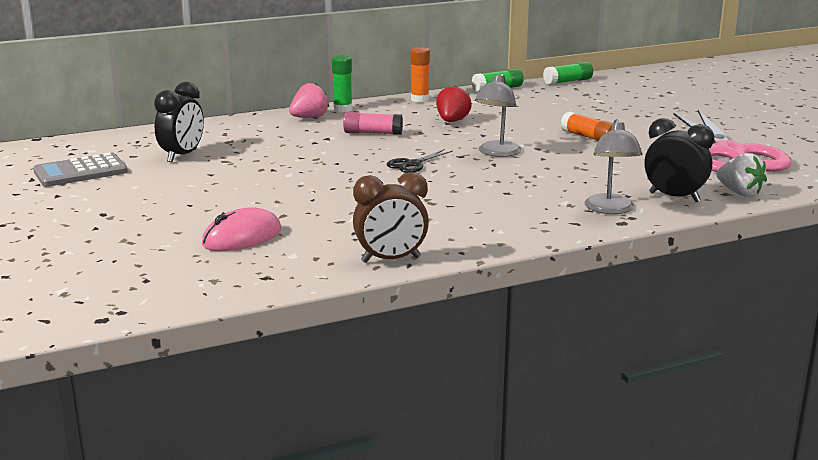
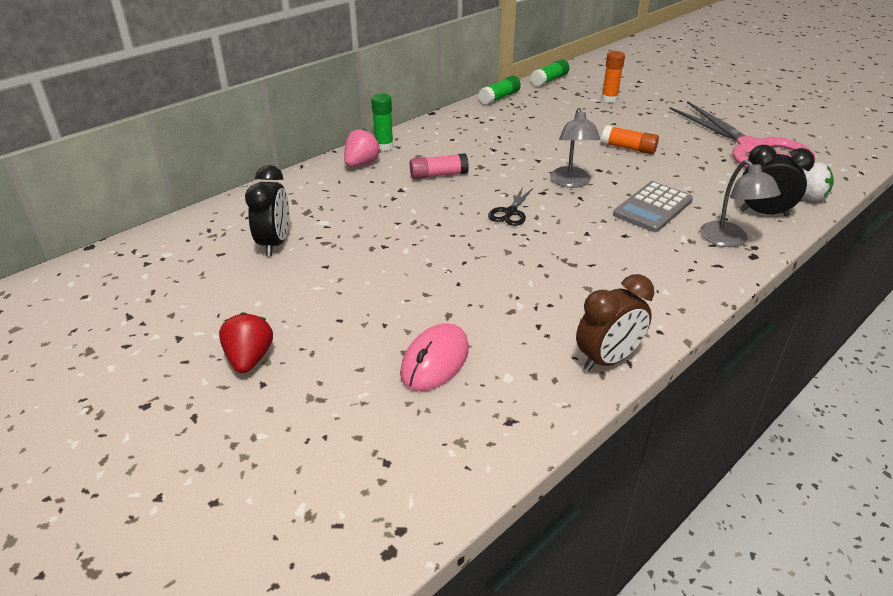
camera: 20 degrees left, 15 degrees up
grey calculator [33,153,128,187] -> grey calculator moved to [613,181,693,232]
orange glue stick [411,47,430,102] -> orange glue stick moved to [601,51,625,103]
red strawberry [436,85,472,122] -> red strawberry moved to [219,312,273,373]

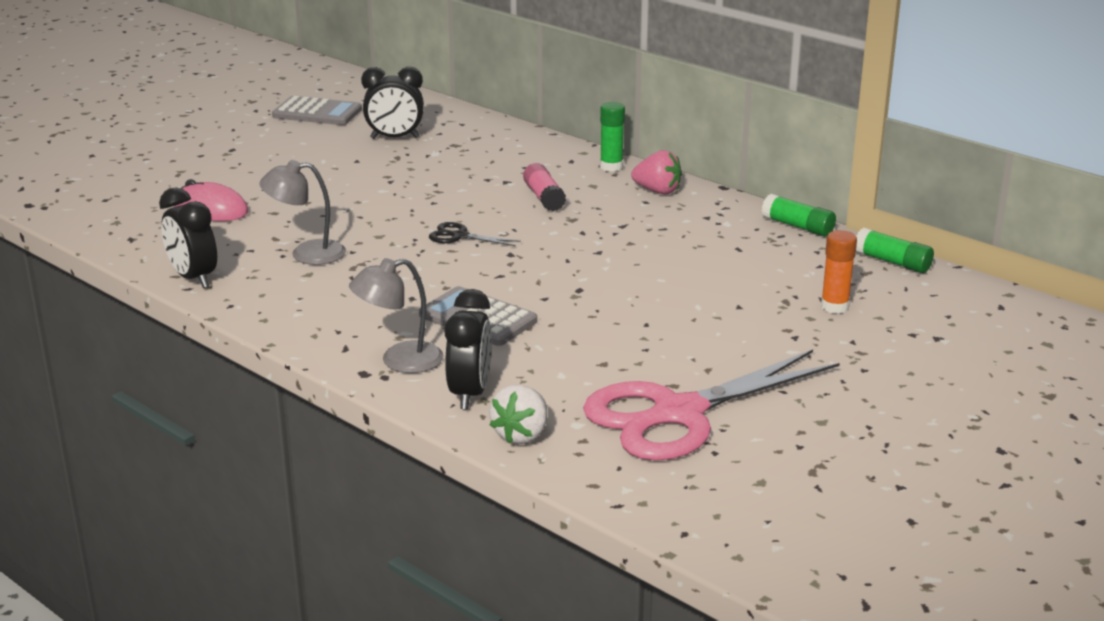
camera: 85 degrees right, 10 degrees down
red strawberry [219,312,273,373] -> none
pink strawberry [344,128,380,167] -> pink strawberry moved to [631,150,682,195]
grey lamp [550,108,600,188] -> grey lamp moved to [259,160,346,265]
brown clock [576,274,654,372] -> black clock [159,187,217,288]
orange glue stick [601,125,659,154] -> none
none -> grey calculator [272,96,362,125]

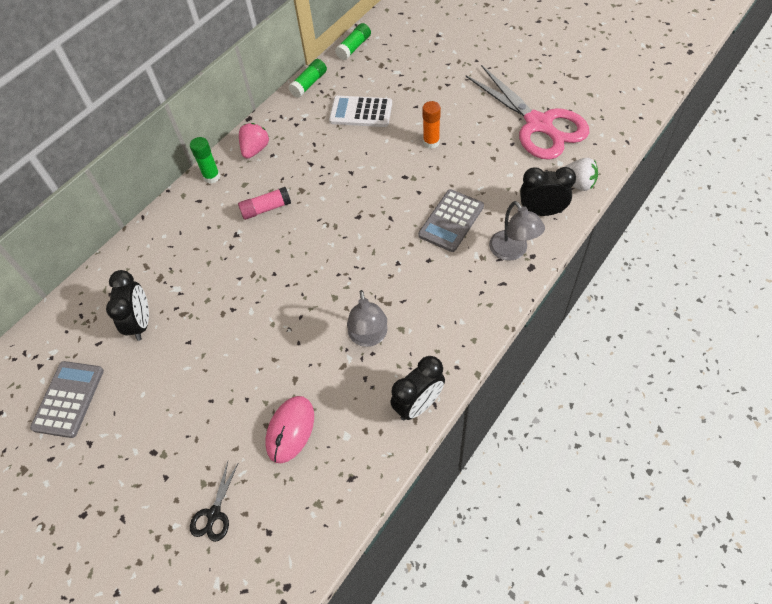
camera: 90 degrees left, 30 degrees up
black scissors [429,222,521,246] -> black scissors moved to [190,461,239,542]
orange glue stick [821,230,857,314] -> orange glue stick moved to [422,101,441,149]
none -> white calculator [329,96,392,127]

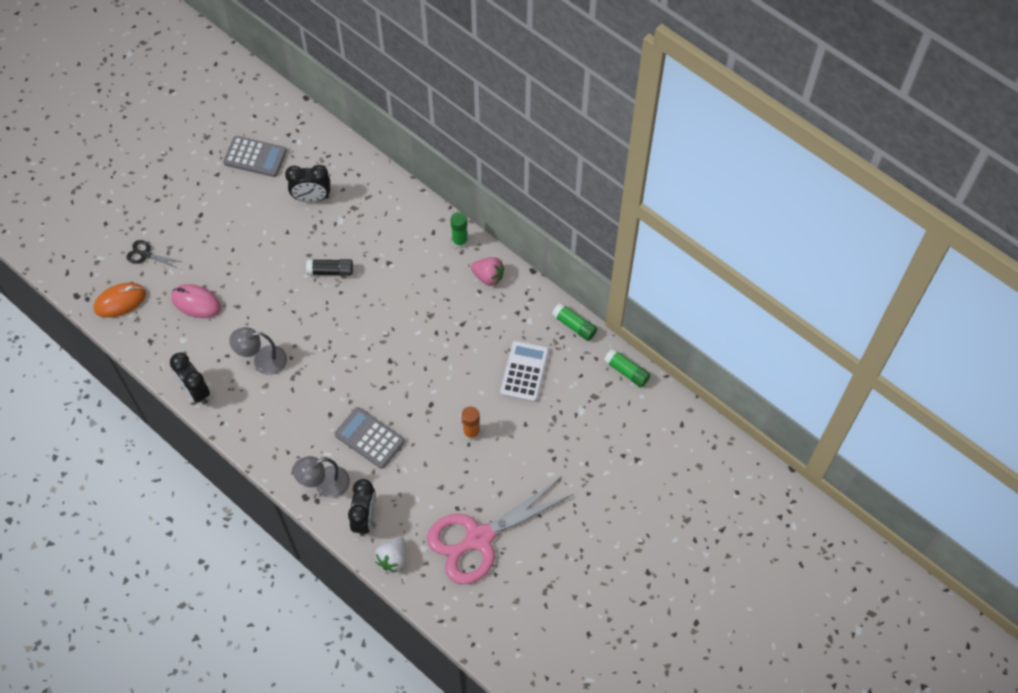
camera: 90 degrees right, 5 degrees up
pink glue stick [238,187,291,220] -> none
none -> orange mouse [94,283,146,318]
none -> black glue stick [306,259,353,276]

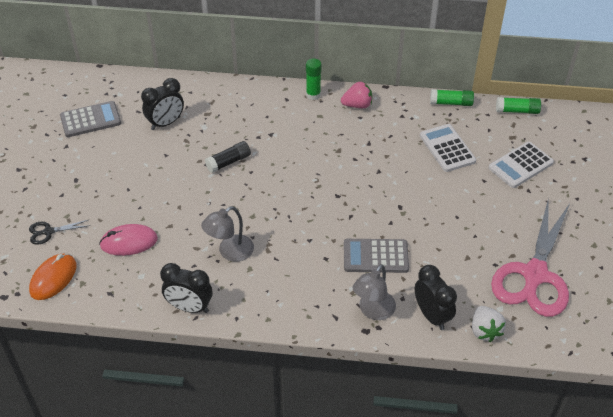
camera: 35 degrees left, 15 degrees down
orange glue stick [462,406,480,440] -> none
none -> white calculator [489,142,554,188]

